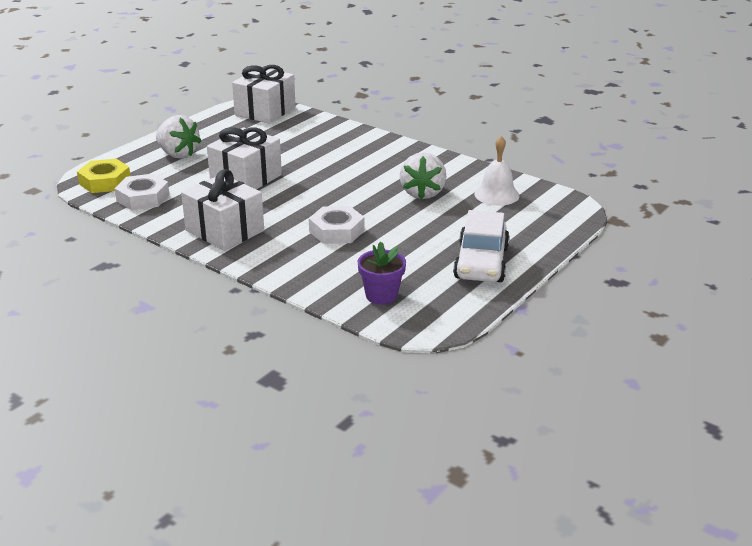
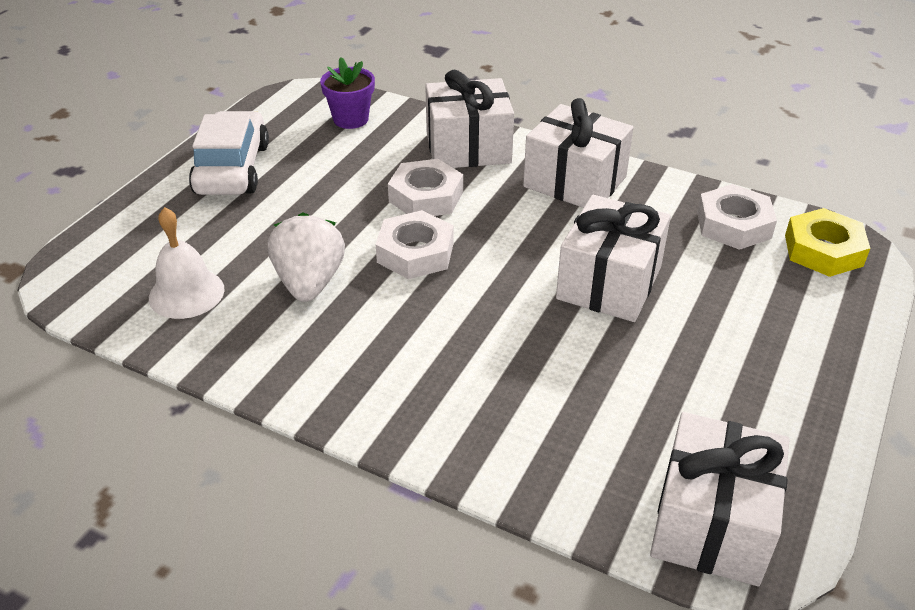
camera: 170 degrees right, 10 degrees up
white strawberry [156,115,201,159] -> none
none -> white nut [376,210,454,279]
none -> white gift [425,70,514,168]

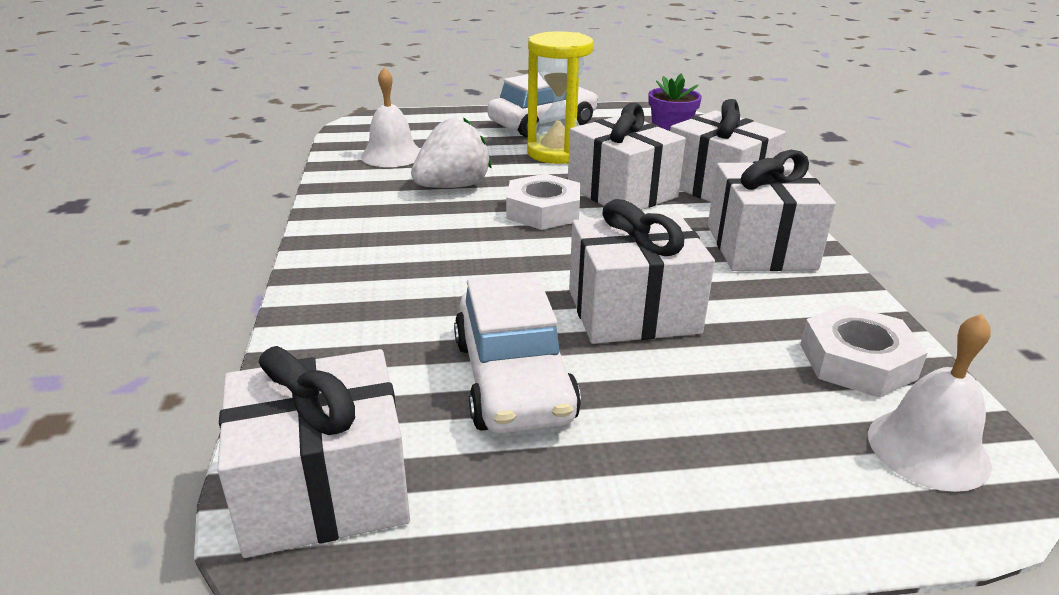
camera: 55 degrees right, 10 degrees down
white nut [388,159,463,216] -> white gift [568,103,686,210]
yellow nut [785,208,870,277] -> white bell [868,314,992,492]
none -> white car [454,273,581,433]
none -> yellow hourglass [527,31,594,164]

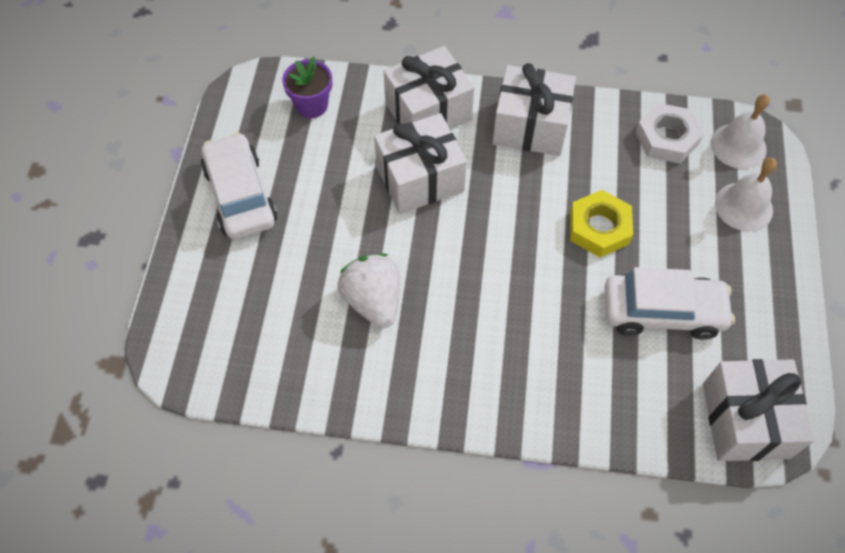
camera: 75 degrees left, 30 degrees up
white bell [361,67,420,167] -> white bell moved to [715,158,777,231]
white nut [506,174,580,230] -> none
yellow hourglass [527,31,594,164] -> none
white gift [569,199,715,344] -> yellow nut [570,190,633,257]

